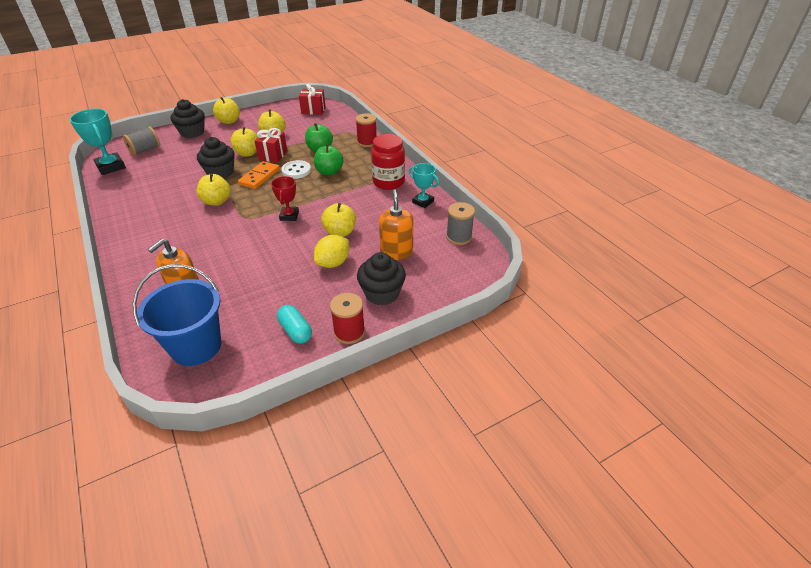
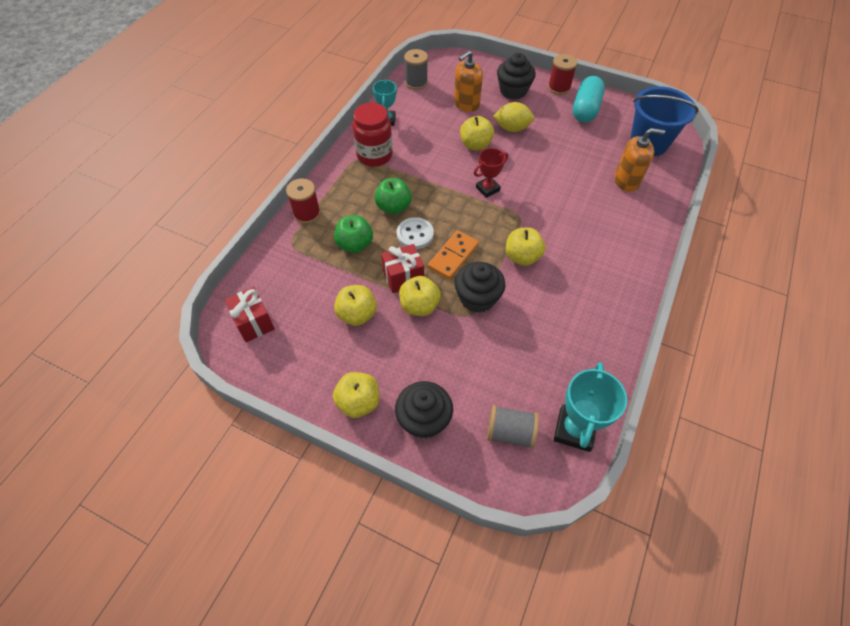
camera: 125 degrees left, 15 degrees up
orange domino [238,161,280,189] -> orange domino turned 45 degrees counterclockwise [428,230,479,280]
turquoise capsule [277,305,312,344] -> turquoise capsule [573,76,605,122], size x1.52

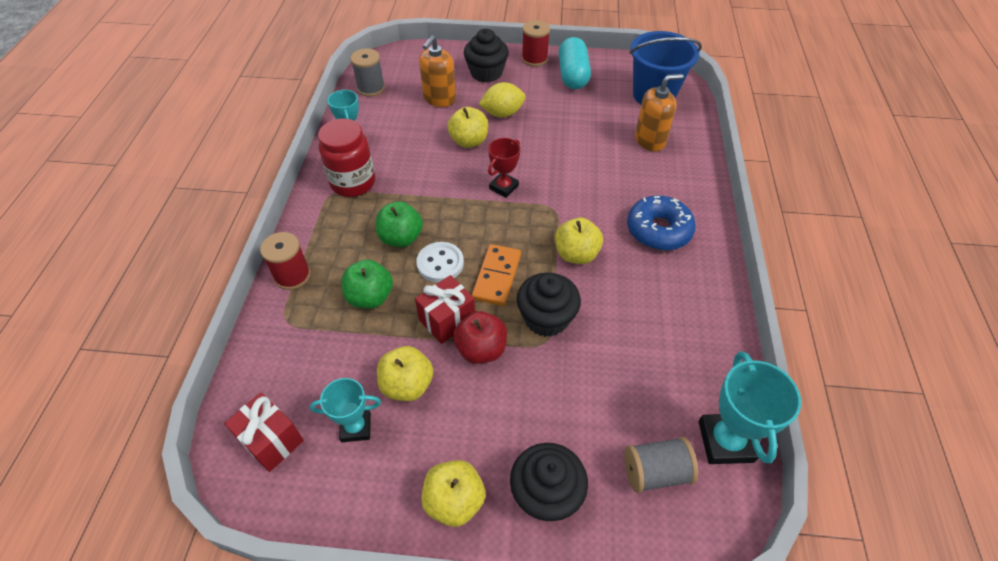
camera: 20 degrees left, 5 degrees down
yellow apple [399,276,441,316] -> red apple [453,311,507,364]
none -> turquoise trophy [310,378,381,442]
none -> blue donut [627,196,696,250]

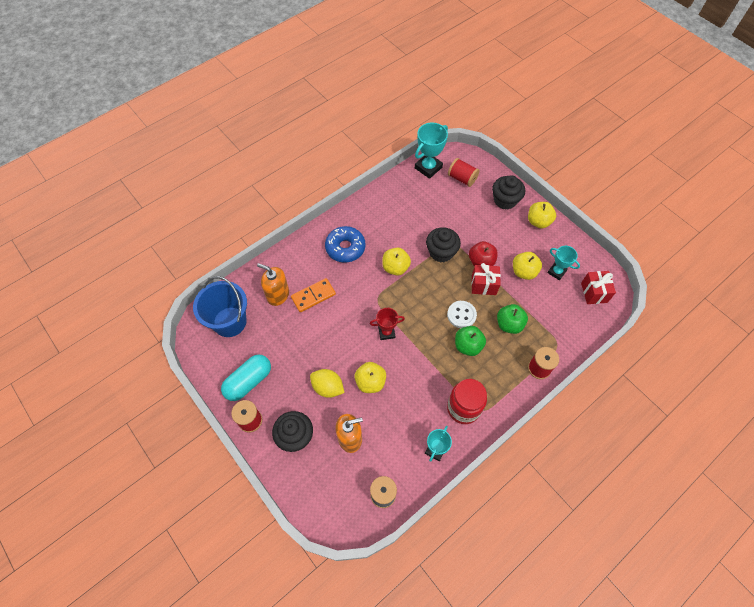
camera: 135 degrees left, 10 degrees up
orange domino [472,244,521,306] -> orange domino moved to [291,278,336,312]
grey spool [624,437,698,493] -> red spool [448,158,480,187]

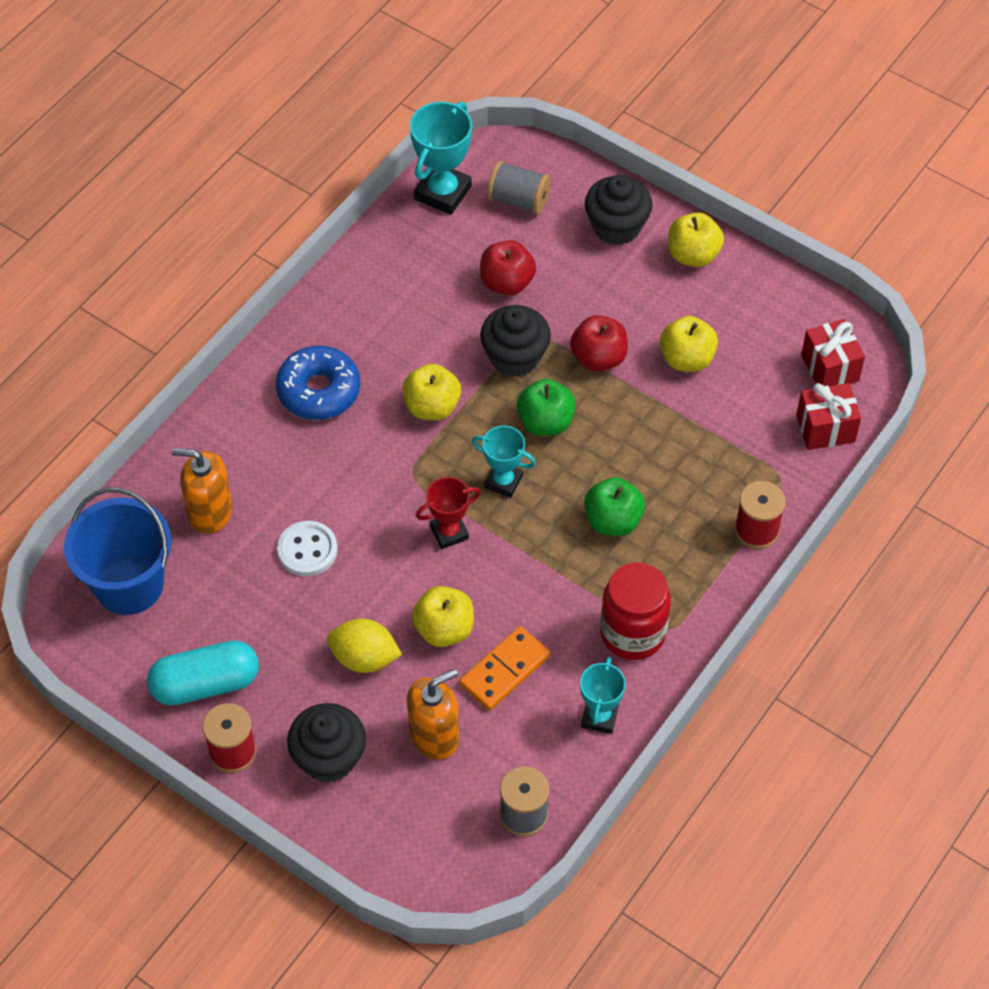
camera: 15 degrees left, 5 degrees down
turquoise capsule [221,355,271,401] -> turquoise capsule turned 45 degrees clockwise [147,640,259,706]
orange domino [291,278,336,312] -> orange domino moved to [459,626,550,711]
white button [447,301,477,328] -> white button moved to [277,521,338,576]
red spool [448,158,480,187] -> grey spool [487,161,551,215]
red gift [471,263,501,295] -> red gift moved to [796,383,861,450]
green apple [497,304,528,334] -> green apple moved to [517,379,576,436]
turquoise trophy [547,246,580,280] -> turquoise trophy moved to [472,426,536,498]
none -> red apple [480,240,536,295]

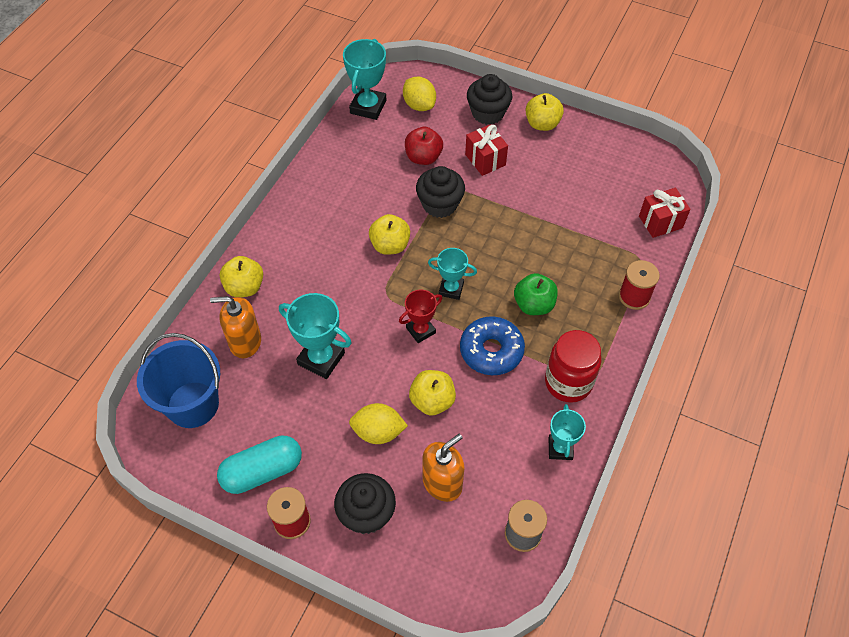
camera: 10 degrees left, 0 degrees up
blue donut [276,346,360,420] -> blue donut moved to [460,316,525,375]
white button [277,521,338,576] -> turquoise trophy [279,293,352,379]
orange domino [459,626,550,711] -> none
grey spool [487,161,551,215] -> yellow lemon [403,77,436,111]
green apple [517,379,576,436] -> none
red apple [570,315,628,371] -> none
yellow apple [660,316,718,372] -> yellow apple moved to [220,256,263,297]
red gift [801,319,865,386] -> red gift moved to [465,124,508,176]

